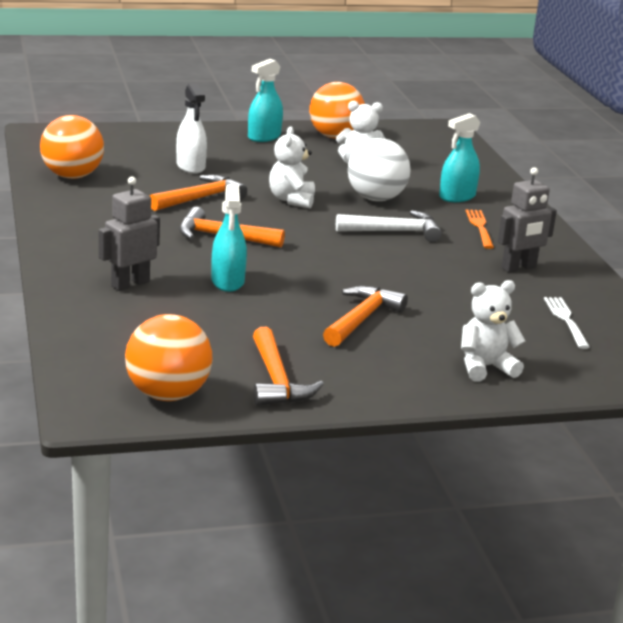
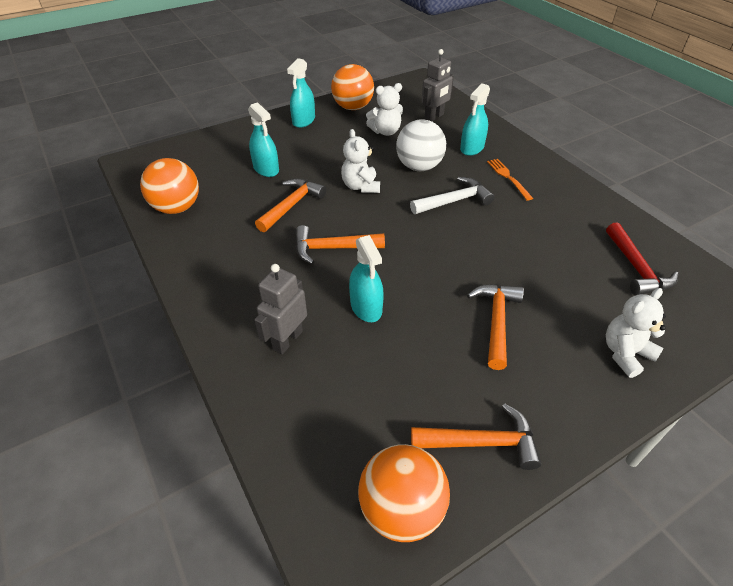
camera: 15 degrees left, 20 degrees up
white spray bottle [176,83,207,174] -> turquoise spray bottle [248,102,279,177]
orange hammer [253,327,324,406] -> orange hammer turned 60 degrees counterclockwise [411,403,542,470]
grey robot [498,167,557,272] -> grey robot moved to [422,49,454,121]
white fork [544,297,590,349] -> red hammer [606,222,678,295]

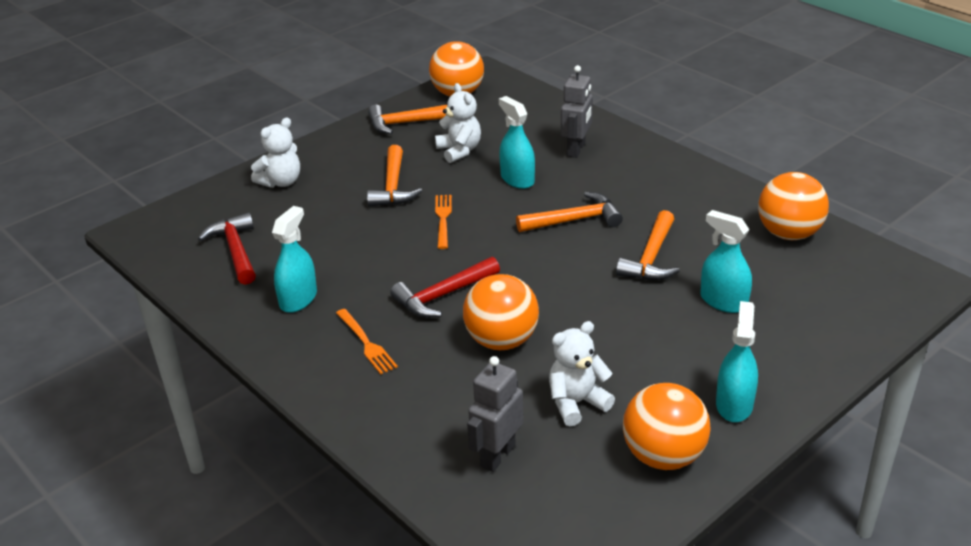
camera: 170 degrees right, 10 degrees down
white teddy bear [341,129,380,193] -> white teddy bear moved to [435,83,481,163]
white ball [396,119,446,171] -> orange ball [463,274,539,350]
white hammer [410,177,494,214] -> red hammer [390,257,500,318]
turquoise spray bottle [460,83,490,156] -> turquoise spray bottle moved to [272,206,317,313]
none -> orange fork [435,195,452,249]

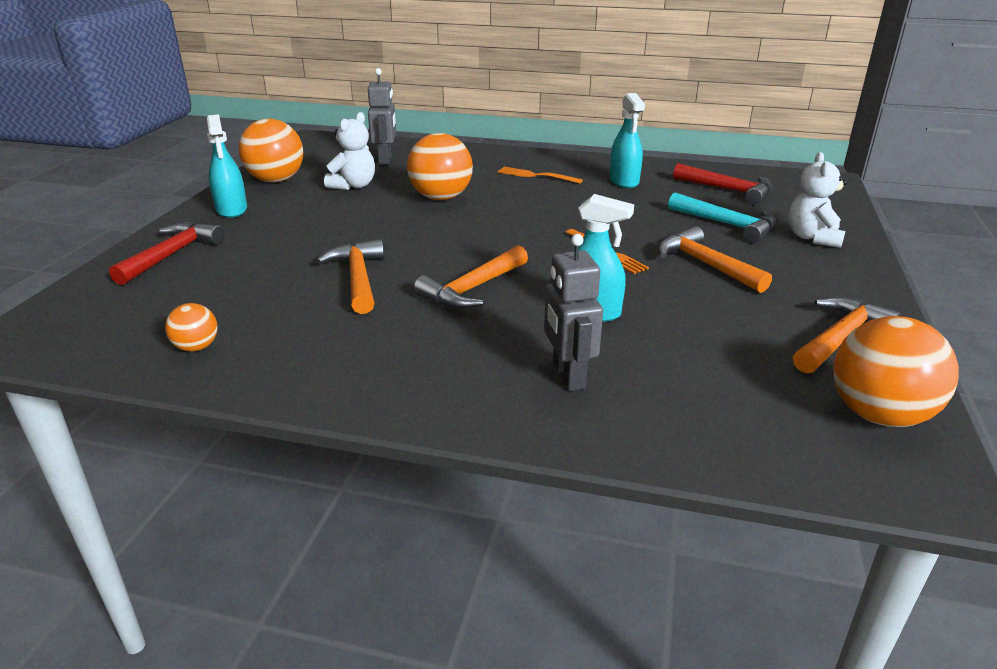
camera: 145 degrees right, 5 degrees down
red hammer [390,257,500,318] -> red hammer moved to [109,222,224,285]
white teddy bear [435,83,481,163] -> none
turquoise spray bottle [700,210,752,313] -> none
orange ball [758,172,829,240] -> orange ball [165,303,218,352], size x0.51
none -> turquoise hammer [668,192,776,243]

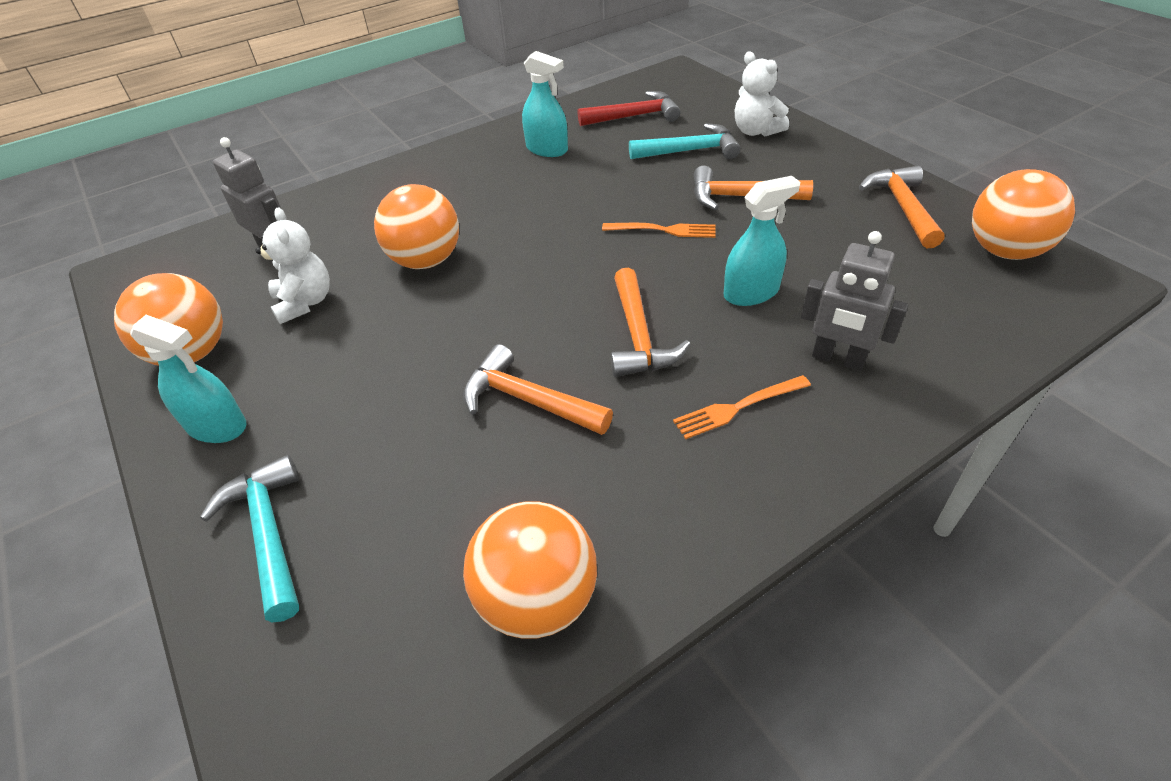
camera: 45 degrees left, 15 degrees up
red hammer [109,222,224,285] -> turquoise hammer [200,455,299,622]
orange ball [165,303,218,352] -> orange ball [463,501,597,639], size x1.96
orange fork [498,167,583,184] -> orange fork moved to [673,375,811,439]

